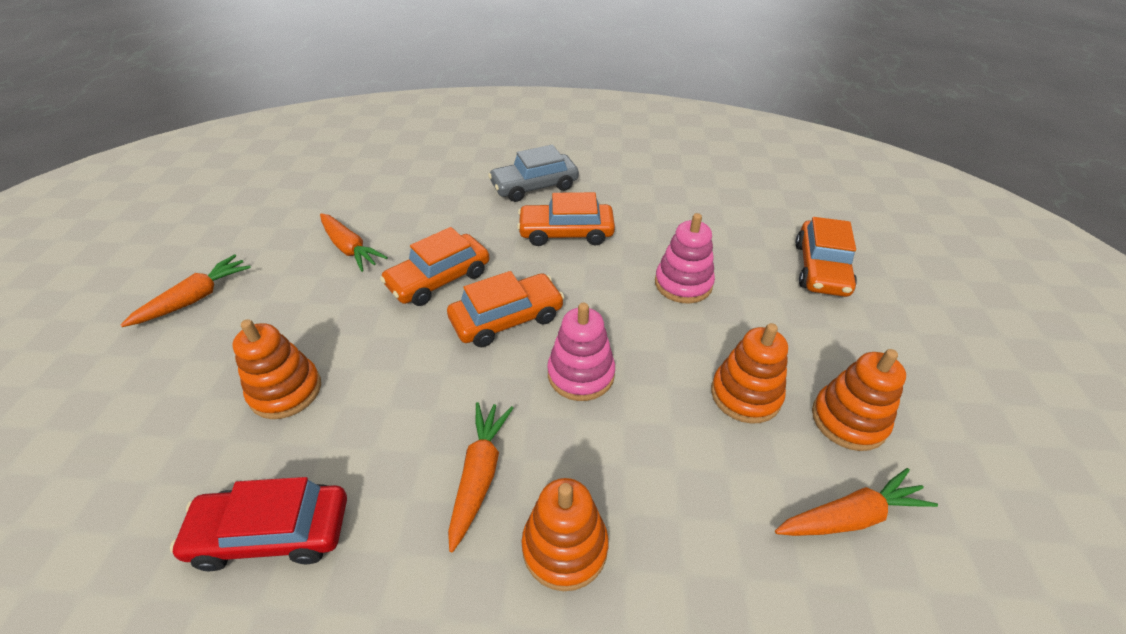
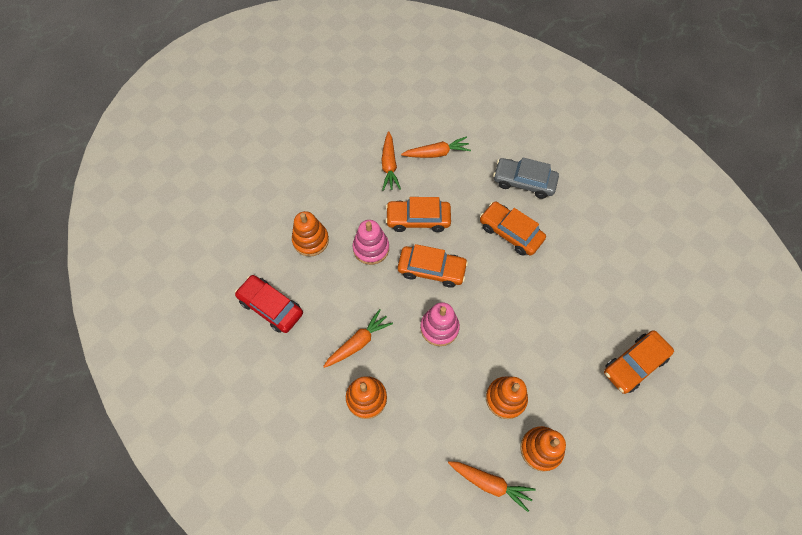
camera: 40 degrees right, 20 degrees up
orange carrot [121,254,251,327] -> orange carrot moved to [401,137,471,158]
pink stacking toy [655,213,715,304] -> pink stacking toy moved to [353,220,389,265]

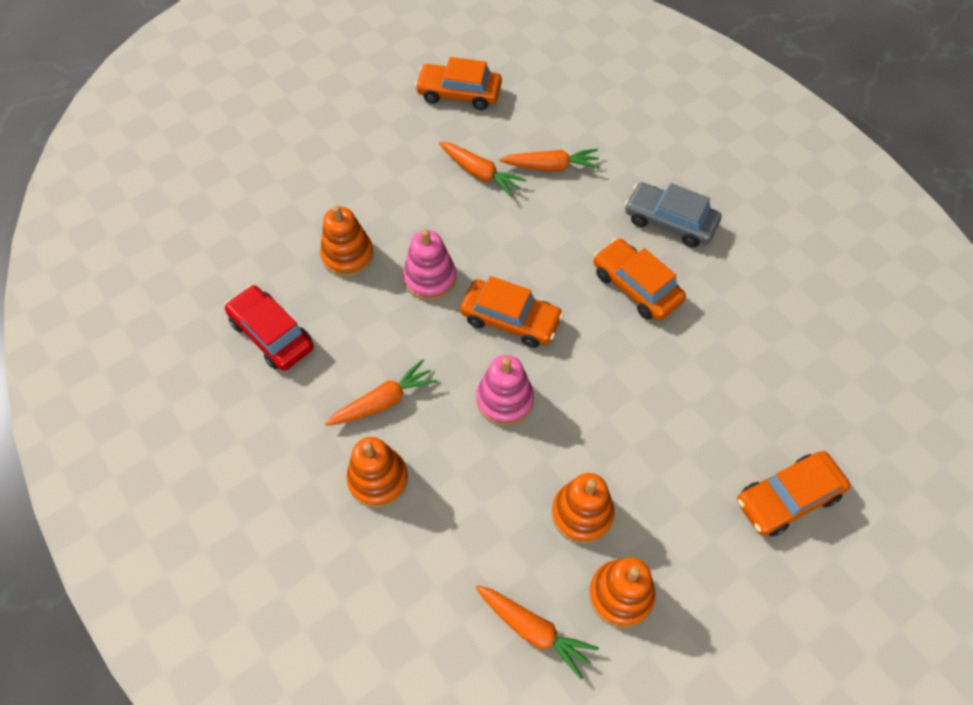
camera: 10 degrees right, 5 degrees down
orange carrot [382,131,401,191] -> orange carrot turned 60 degrees counterclockwise [439,142,526,197]
orange car [385,197,451,232] -> orange car moved to [415,57,502,110]

